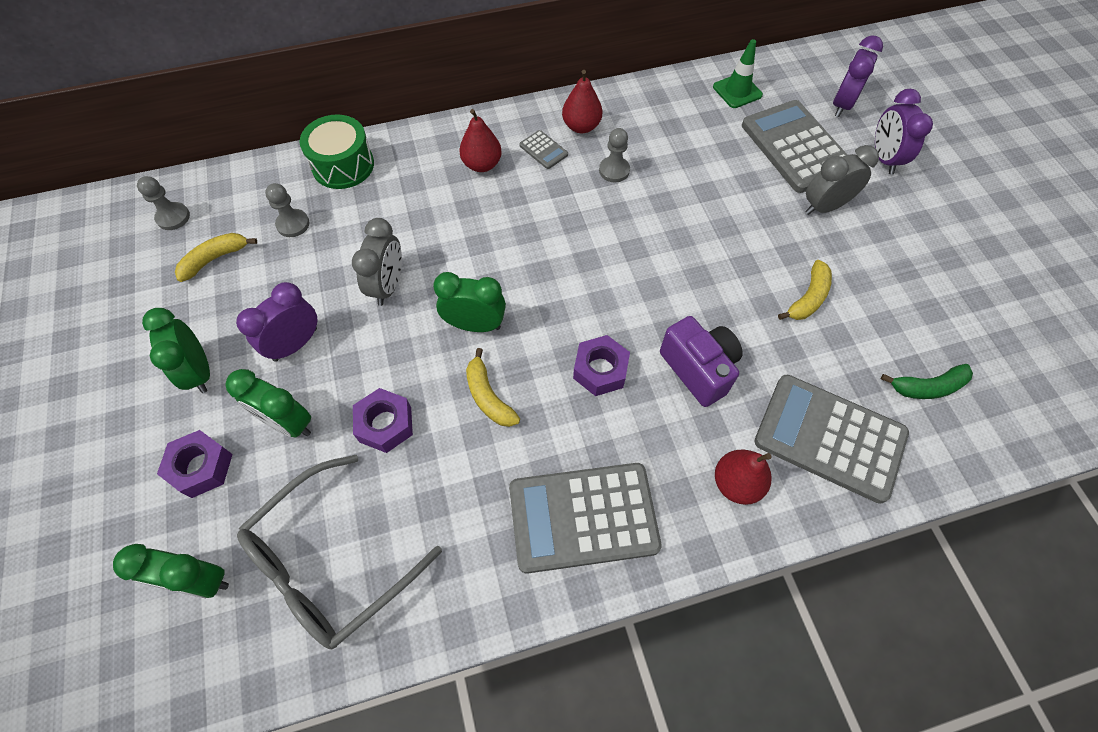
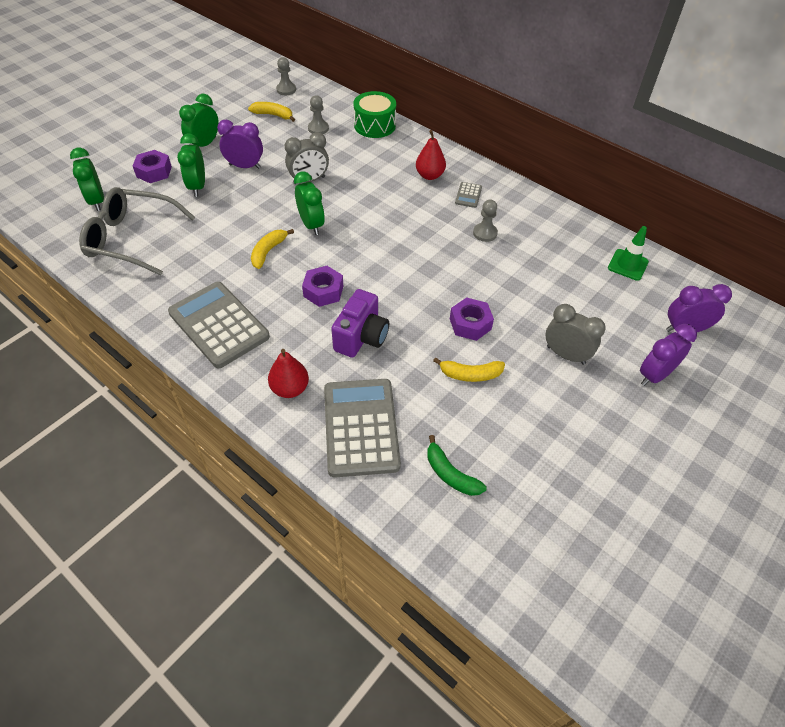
camera: 55 degrees right, 10 degrees down
purple nut [353,388,413,453] -> purple nut moved to [450,297,494,341]
red pear [562,70,603,133] -> none
grey calculator [742,100,847,193] -> none

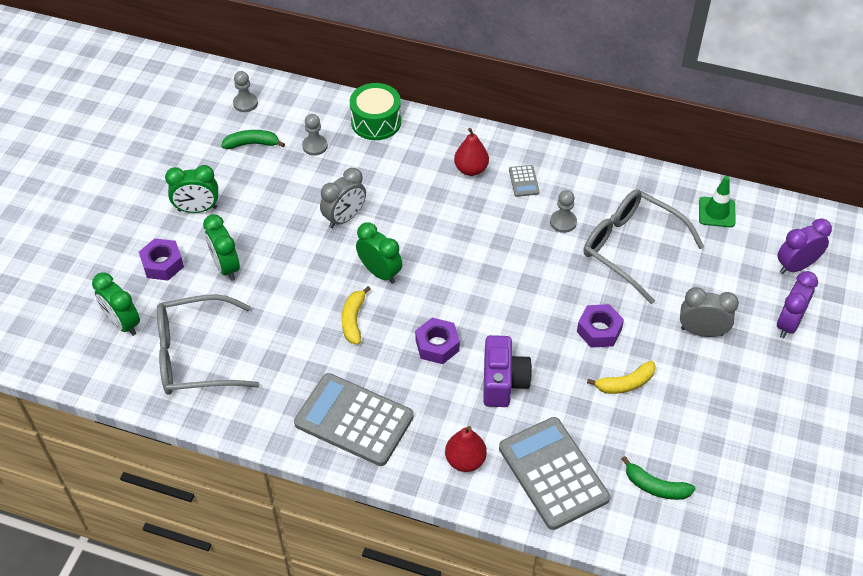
camera: 20 degrees left, 0 degrees up
green clock [179,94,219,147] -> green clock turned 105 degrees counterclockwise [165,165,218,213]
purple clock [217,120,263,169] -> none
yellow banana [248,102,295,122] -> green banana [221,130,285,149]
none -> grey glasses [584,190,704,304]

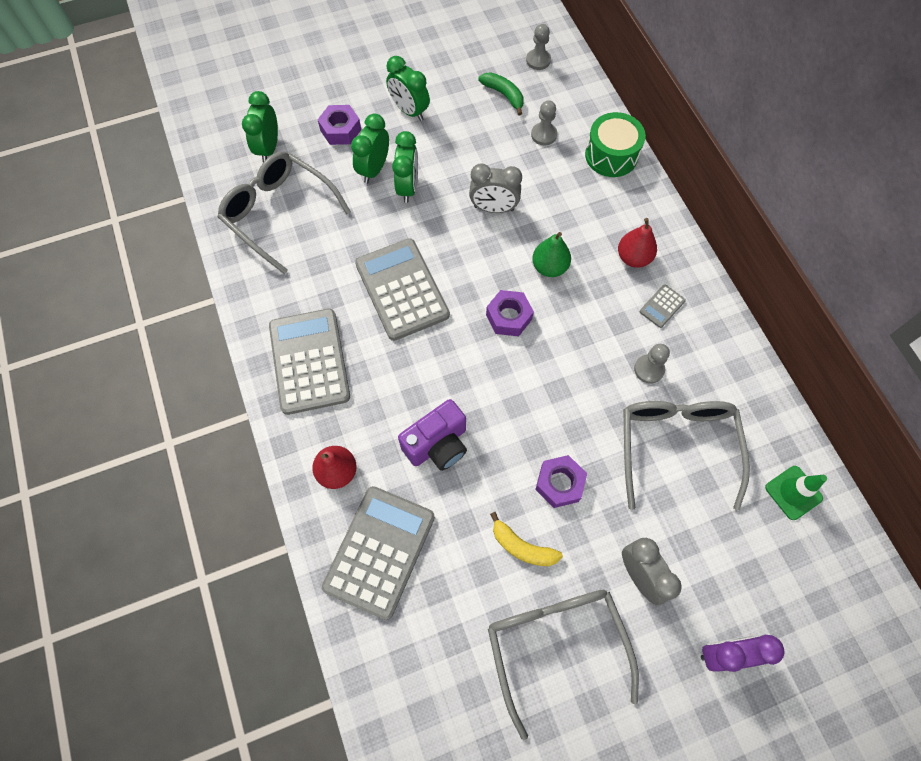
camera: 50 degrees right, 15 degrees up
yellow banana [341,286,371,344] -> grey calculator [355,238,450,341]
green clock [356,222,402,284] -> green clock moved to [392,131,418,203]
purple nut [415,318,460,364] -> purple nut moved to [486,290,534,336]
green banana [622,456,695,500] -> none
purple clock [777,218,832,274] -> none
none -> grey glasses [488,590,639,740]
none -> green pear [532,232,571,277]

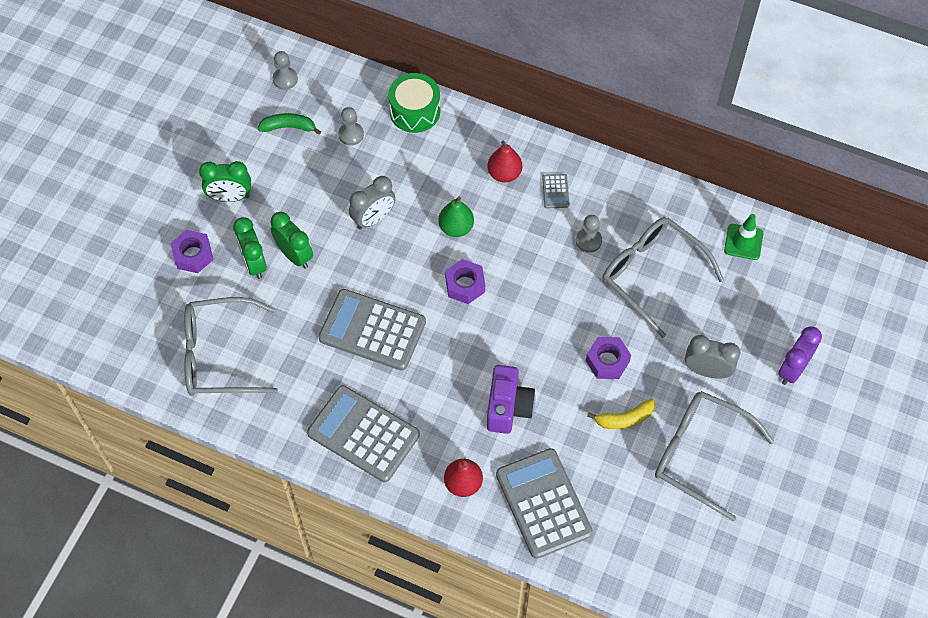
camera: 45 degrees left, 5 degrees down
green clock [242,91,278,162] -> none

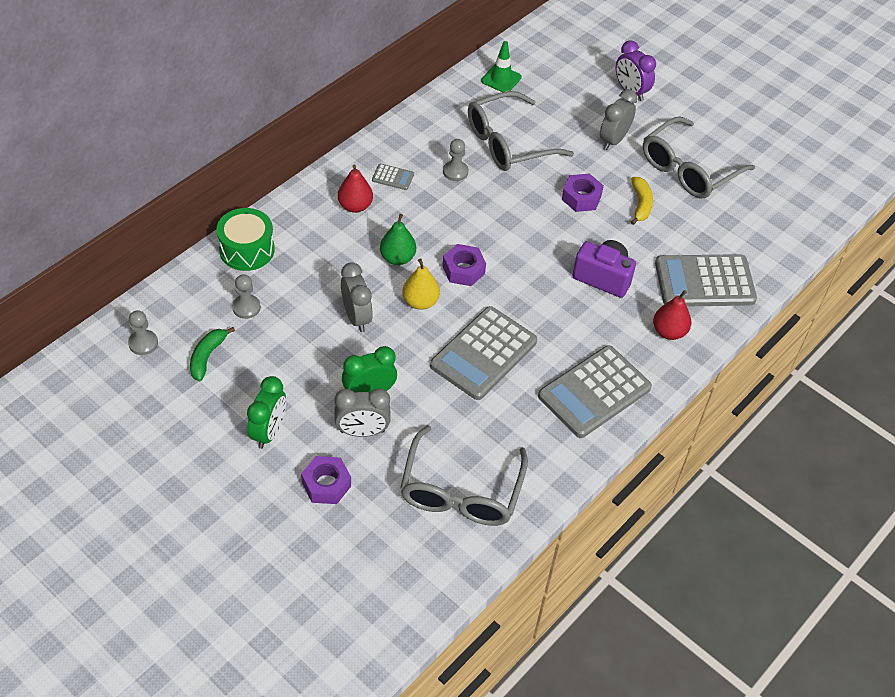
camera: 75 degrees left, 10 degrees down
green clock [233,217,267,279] -> grey clock [334,388,391,437]
none -> yellow pear [402,259,440,310]

